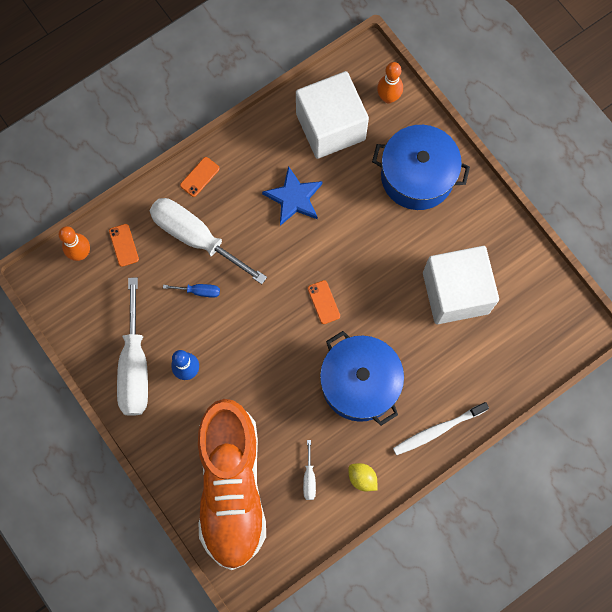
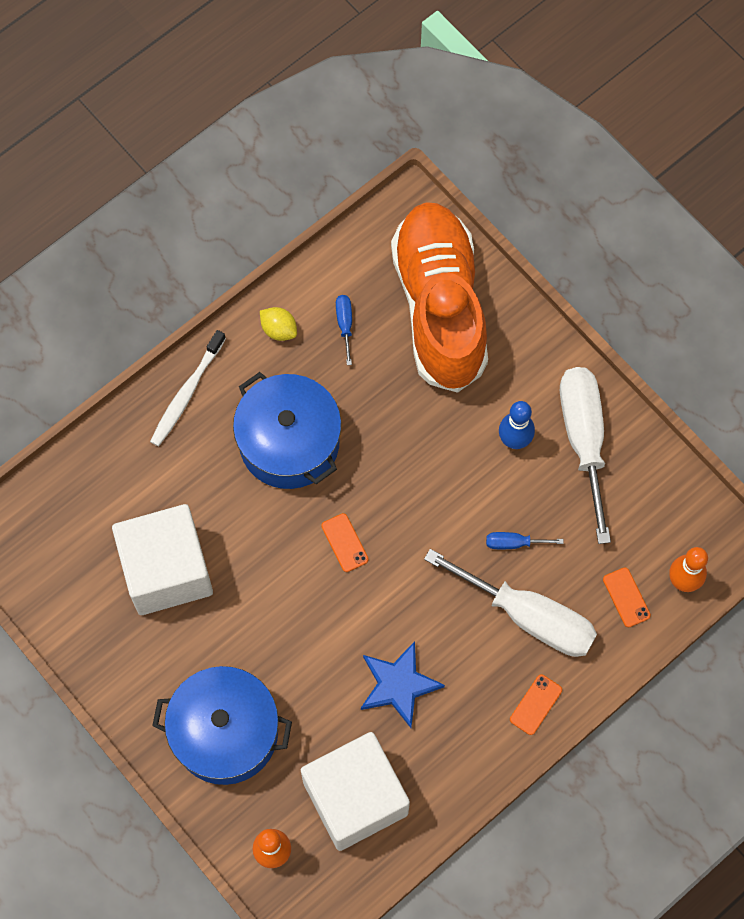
camera: 175 degrees right, 5 degrees down
white screwdriver [303,440,316,500] -> blue screwdriver [336,295,352,365]
white toothbrush [393,402,489,455] -> white toothbrush turned 150 degrees clockwise [150,330,226,446]

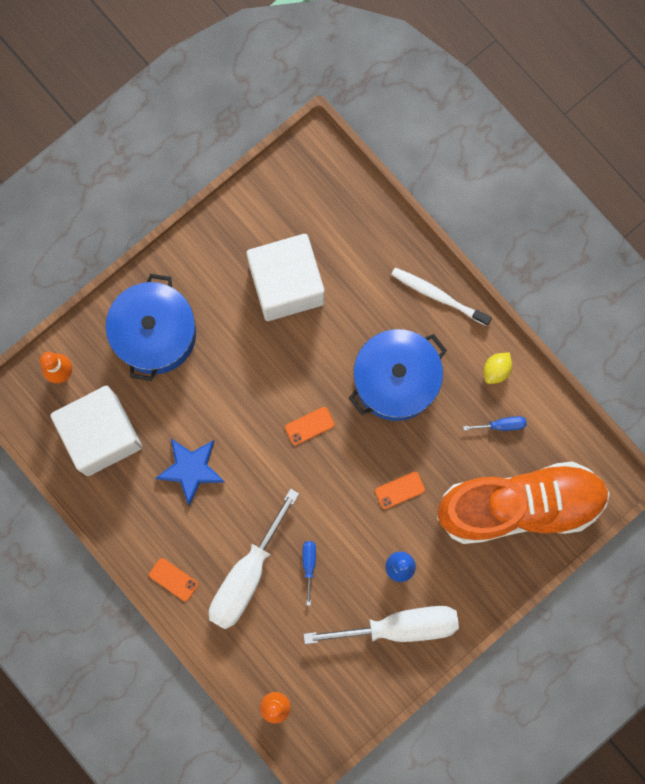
camera: 90 degrees right, 10 degrees up
orange phone [603,567,651,627] -> orange phone moved to [375,472,425,509]

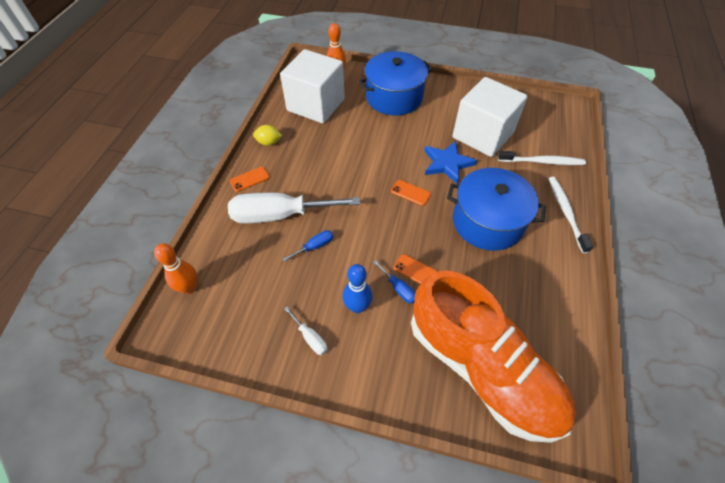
camera: 55 degrees right, 25 degrees down
orange phone [149,558,198,601] -> orange phone turned 60 degrees clockwise [230,167,270,192]
blue star [155,439,225,505] -> blue star moved to [424,141,477,184]
white screwdriver [303,606,459,644] -> white screwdriver [284,307,328,355], size x0.42
blue screwdriver [463,416,526,431] -> blue screwdriver moved to [373,260,416,304]
yellow lemon [484,352,512,384] -> yellow lemon moved to [253,125,282,146]
none -> white toothbrush [498,151,586,165]

